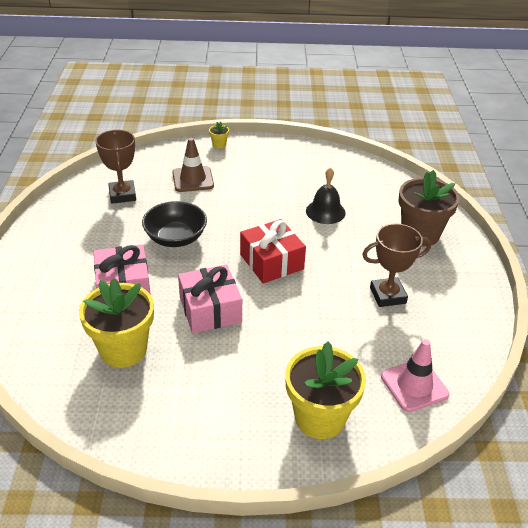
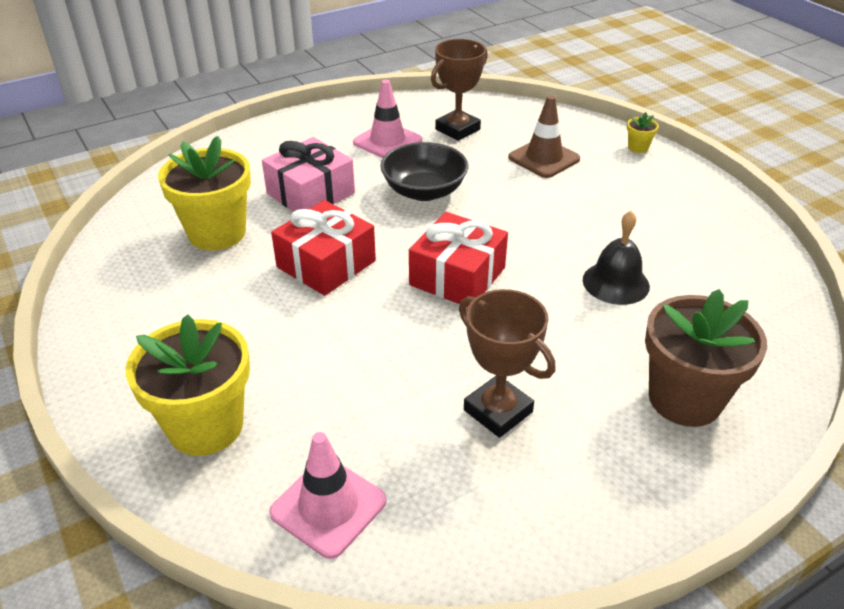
camera: 60 degrees right, 0 degrees up
pink gift [178,264,242,333] -> red gift [271,200,376,296]
none -> pink traffic cone [353,80,422,158]

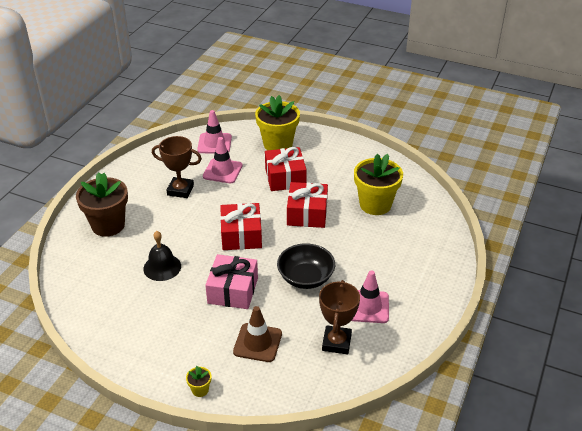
camera: 145 degrees right, 0 degrees up
pink gift [262,137,355,212] -> pink gift moved to [205,254,258,309]
none -> pink traffic cone [203,137,243,183]
none -> red gift [265,147,307,191]

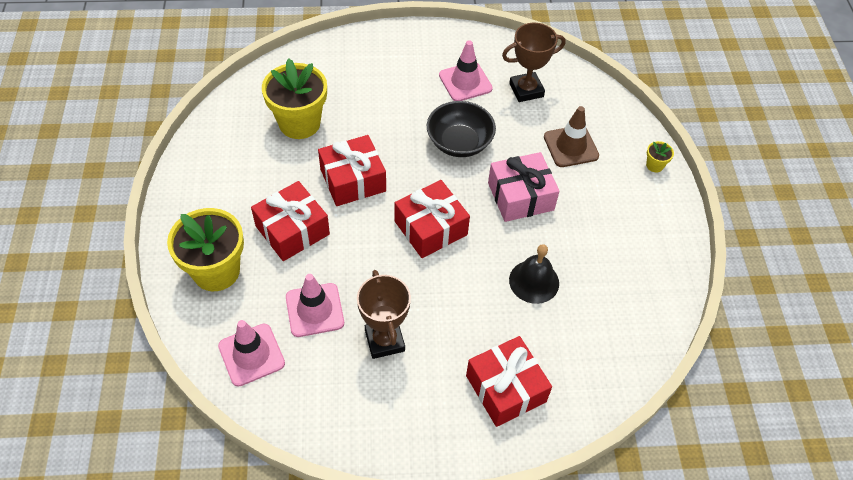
camera: 120 degrees left, 15 degrees up
brown flower pot [76,172,128,237] -> red gift [466,336,552,427]

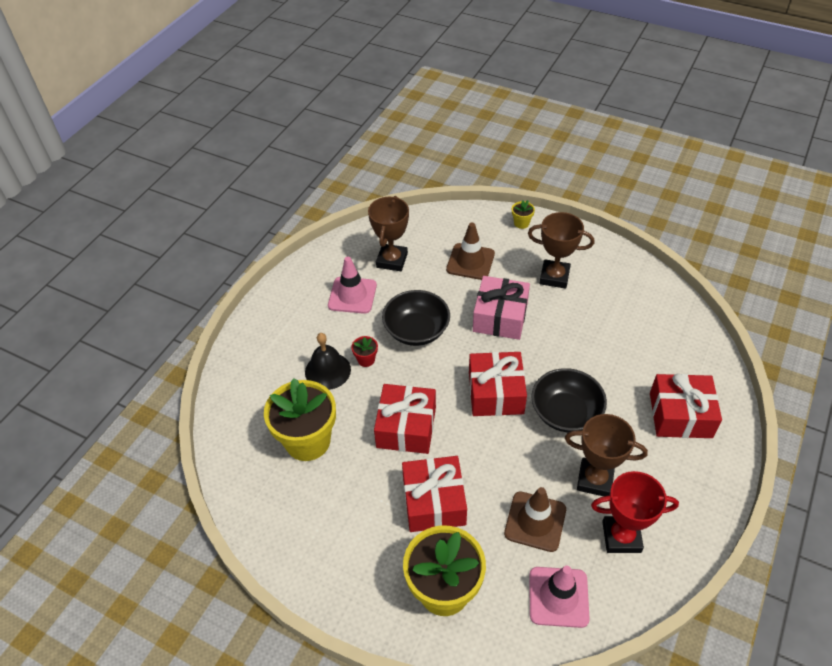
camera: 55 degrees left, 5 degrees down
pink traffic cone [286,274,344,337] -> brown traffic cone [504,487,566,552]
black bell [509,244,559,304] -> black bell moved to [305,333,351,390]
none -> red flower pot [351,336,378,367]
none -> brown trophy [528,212,594,289]
none -> black bowl [531,368,607,433]
none -> red trophy [591,471,679,553]

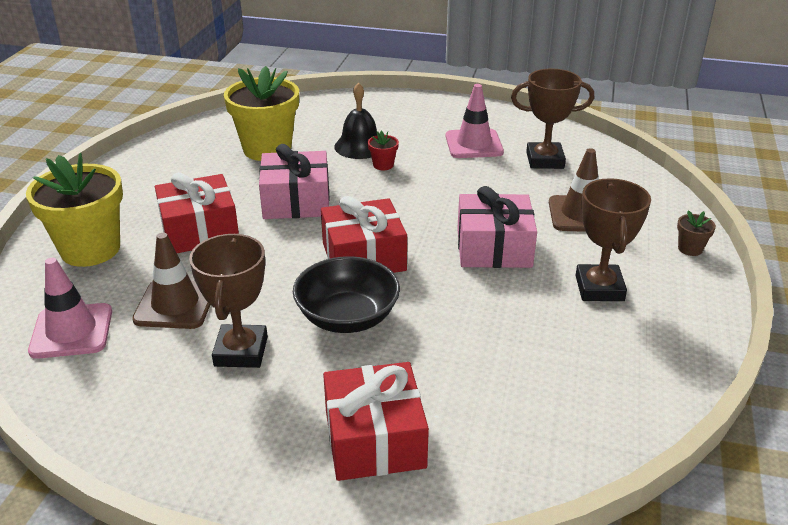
camera: 75 degrees right, 15 degrees down
red gift [374,384,436,454] -> pink gift [259,144,330,219]
black bowl [382,290,450,346] -> none
yellow flower pot [512,200,535,229] -> brown flower pot [677,211,716,256]
red trophy [591,471,679,553] -> none

